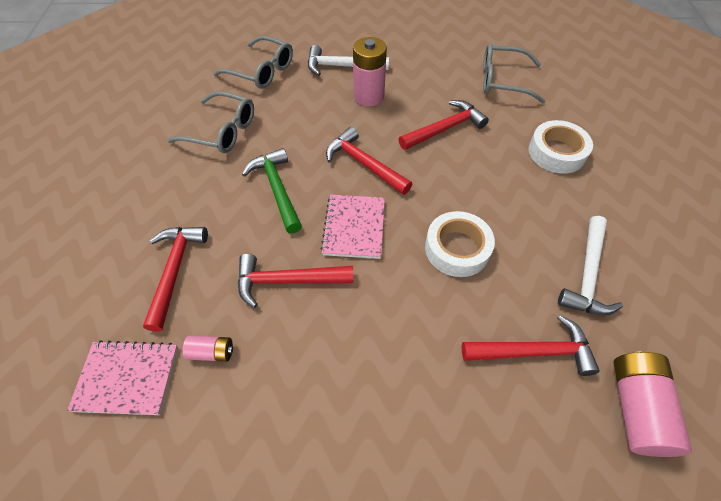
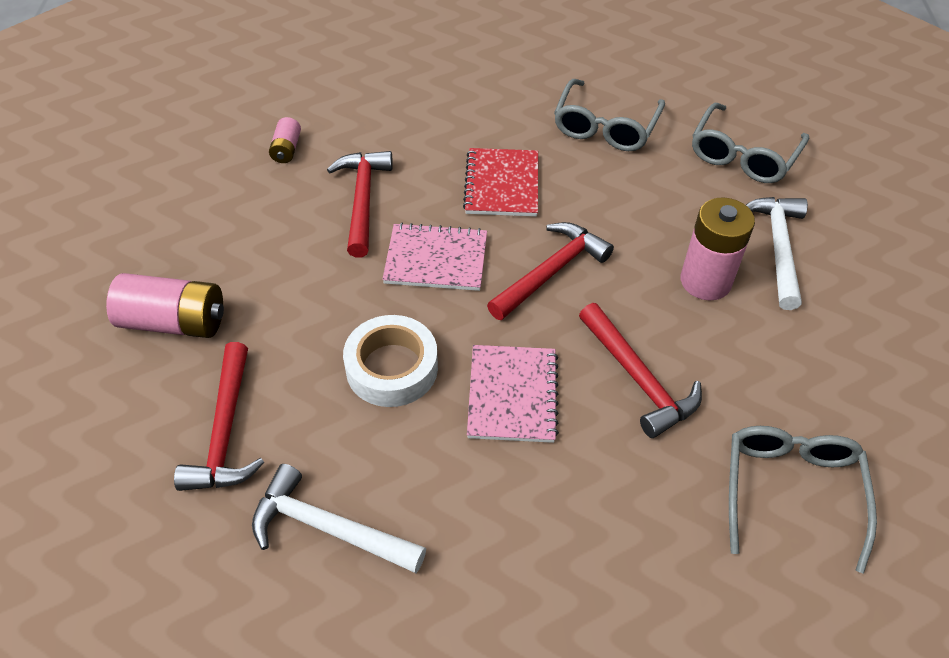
camera: 90 degrees right, 5 degrees down
pink notebook [67,340,178,415] -> pink notebook moved to [467,345,559,443]
red hammer [143,227,208,332] -> none
green hammer [242,148,302,234] -> red notebook [463,148,538,216]
white tape [528,120,593,174] -> none
pink battery [613,352,692,457] -> pink battery moved to [106,273,224,338]

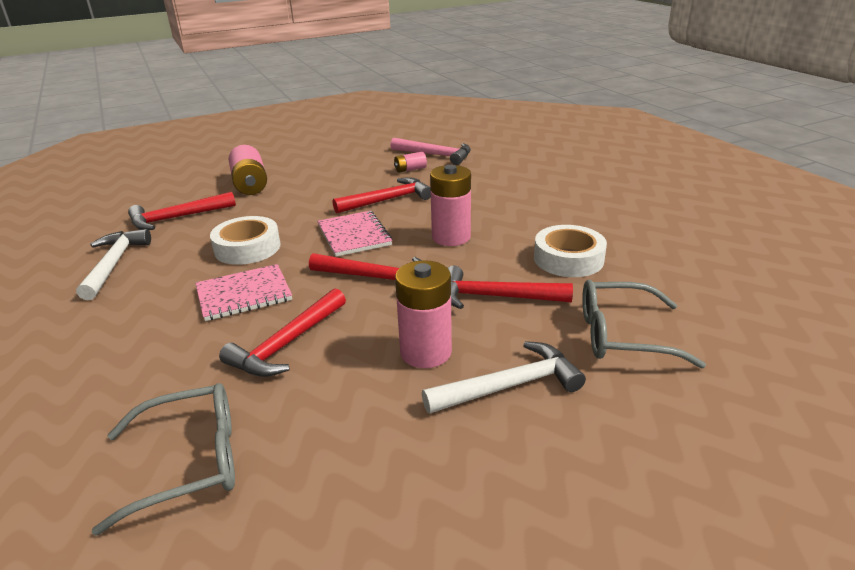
camera: 65 degrees right, 20 degrees down
red notebook [463,148,538,216] -> pink battery [430,165,471,246]
grey glasses [554,79,665,151] -> white tape [534,225,607,277]
none -> pink hammer [390,138,471,165]
none -> red hammer [448,266,573,309]

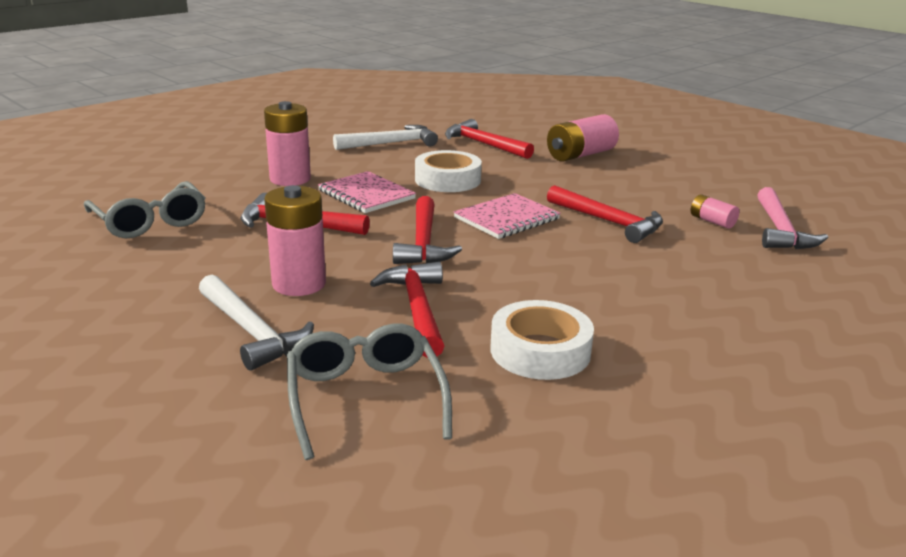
camera: 70 degrees right, 5 degrees down
pink battery [430,165,471,246] -> pink battery moved to [264,101,311,186]

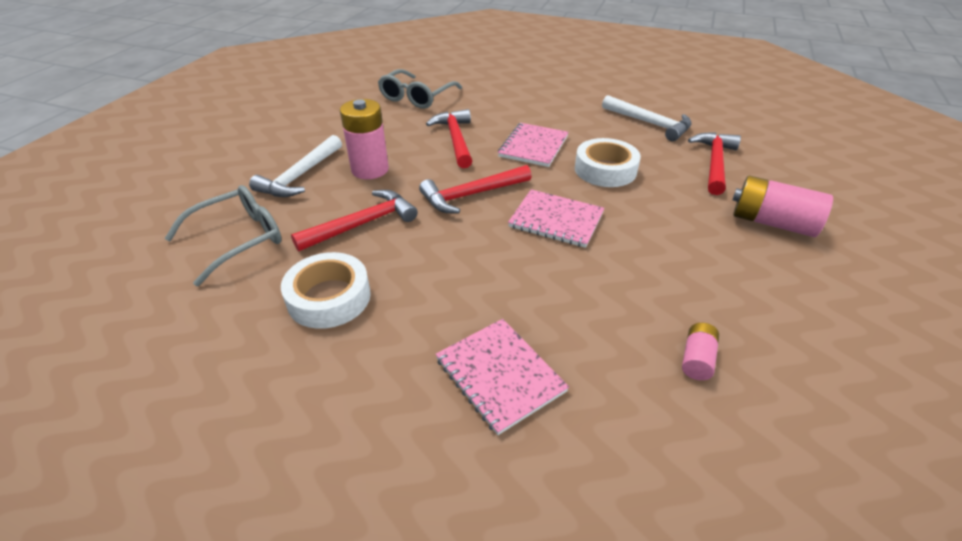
camera: 65 degrees right, 15 degrees up
pink battery [264,101,311,186] -> none
red hammer [547,185,663,243] -> none
pink hammer [757,187,828,249] -> none
none -> pink notebook [436,319,569,435]

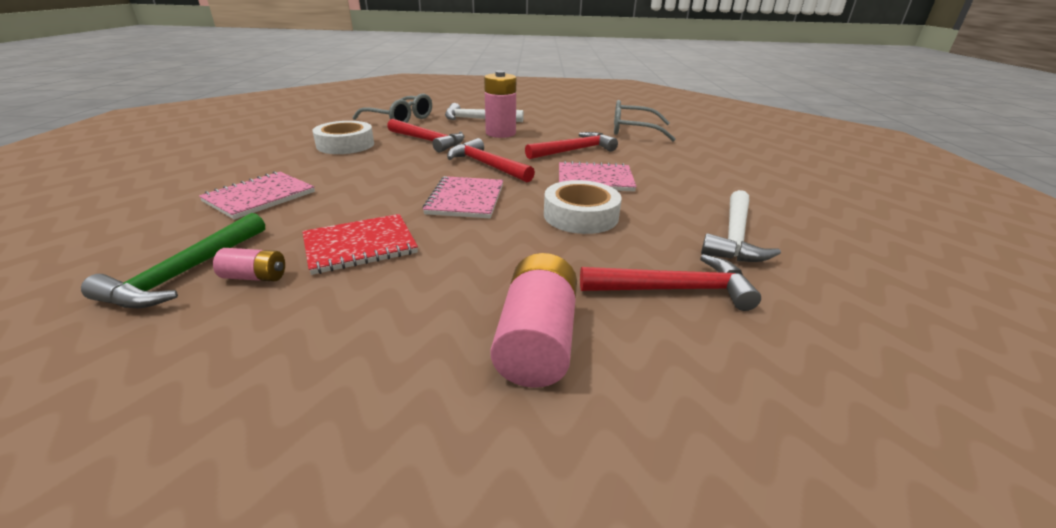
camera: 70 degrees right, 10 degrees down
none -> green hammer [81,213,265,308]
none -> red notebook [302,214,418,275]

